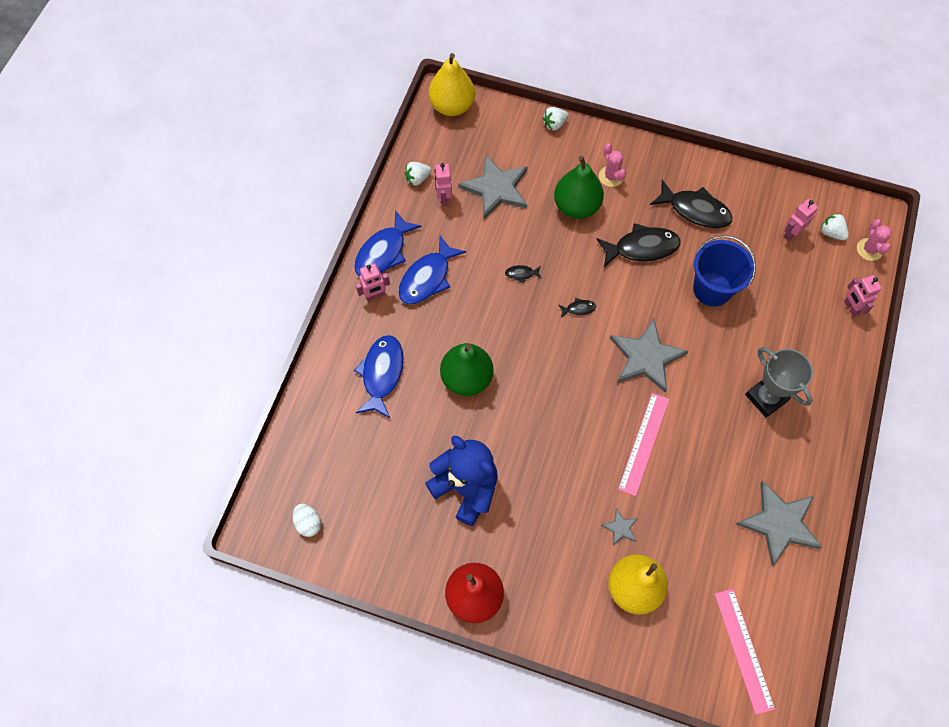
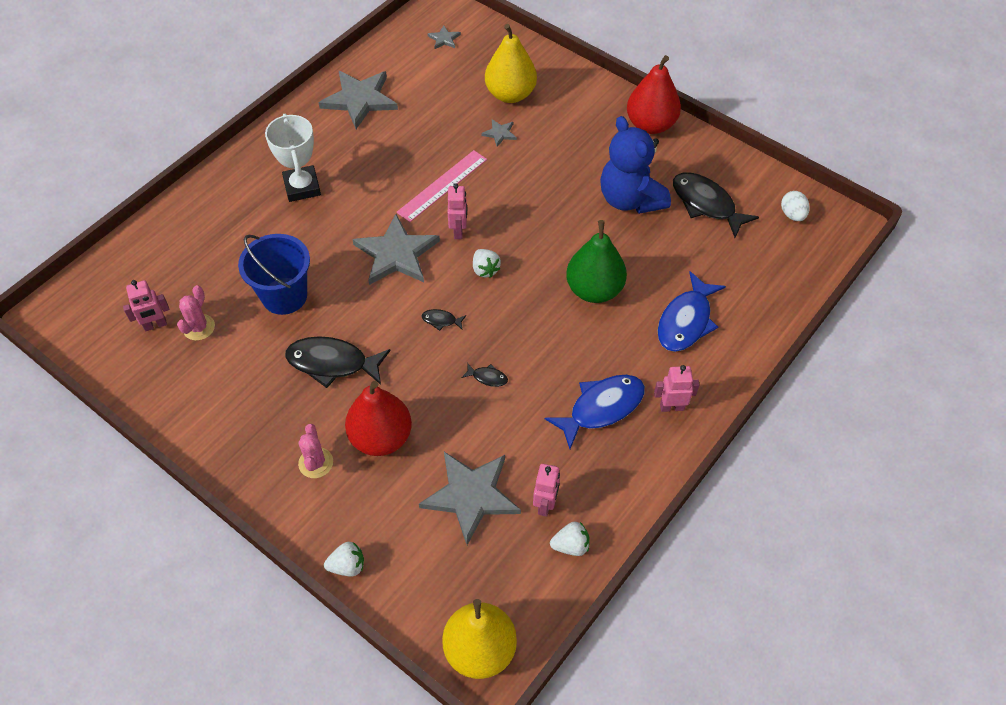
camera: 160 degrees left, 10 degrees down
blue fish [354,210,422,276] -> none
green pear [554,156,604,219] -> red pear [345,381,412,456]
black fish [650,180,733,228] -> black fish moved to [673,172,759,238]
pink ruler [715,589,775,715] -> grey star [428,25,461,49]
grey trophy [745,347,813,418] -> white trophy [265,114,321,202]
white strawberry [821,213,849,240] -> white strawberry moved to [473,249,501,278]
pink robot [844,275,882,316] -> pink robot moved to [448,183,467,239]
pink cactus [857,219,891,261] -> pink cactus moved to [177,285,215,341]

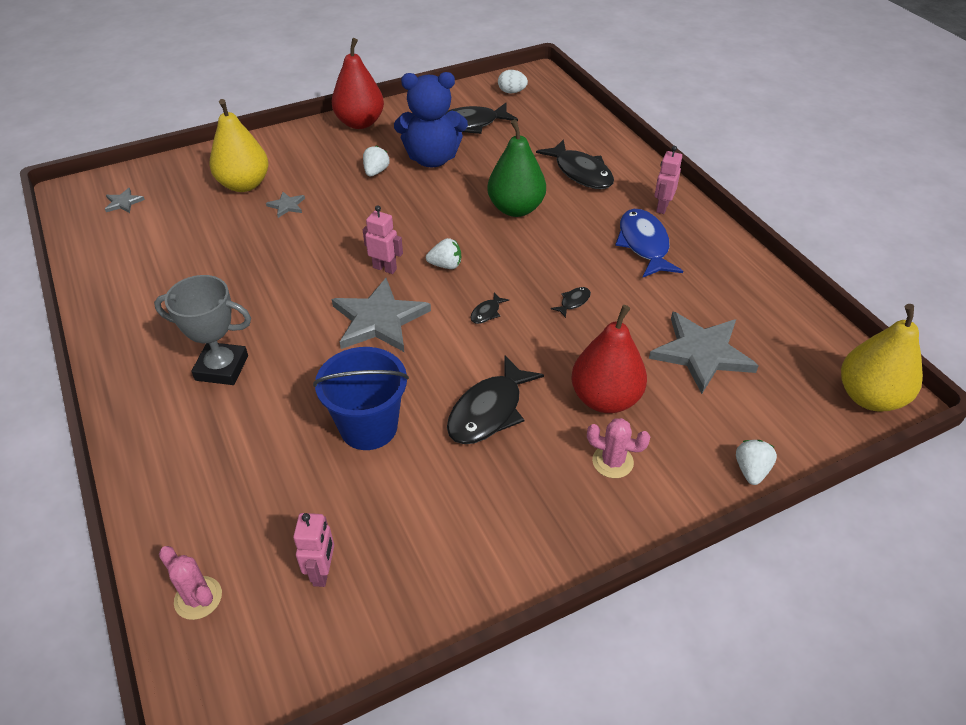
camera: 65 degrees left, 10 degrees down
pink cactus [177,285,215,341] -> pink cactus moved to [159,546,222,620]
white trophy [265,114,321,202] -> grey trophy [154,275,251,385]
grey star [319,71,398,129] -> none
pink ruler [397,150,487,222] -> none
pink robot [533,464,560,517] -> none
white strawberry [550,521,590,556] -> white strawberry moved to [363,146,390,176]
blue fish [658,271,726,352] -> black fish [536,139,614,189]

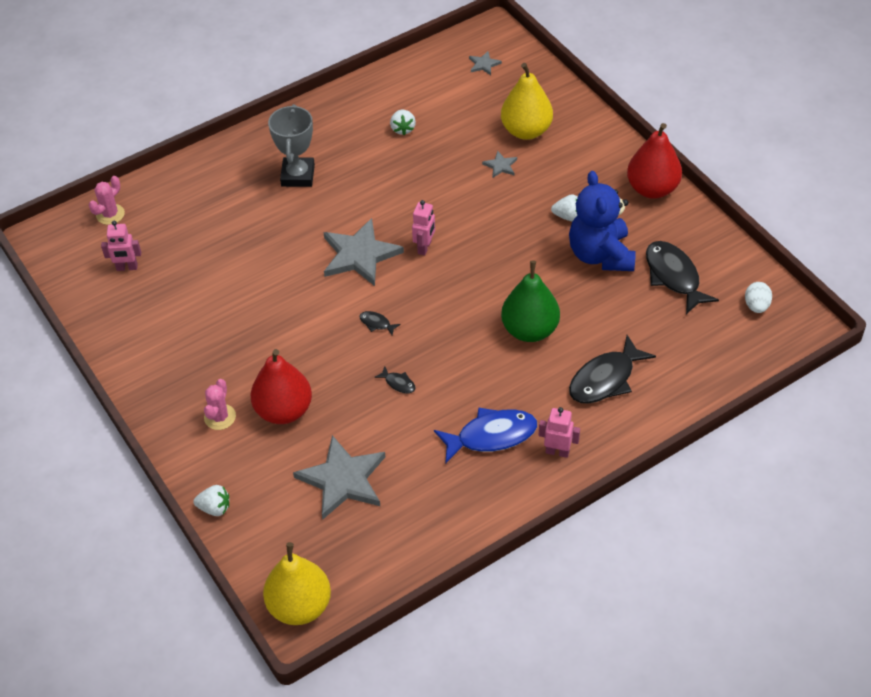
camera: 85 degrees right, 5 degrees up
blue bucket [313,347,409,450] -> none
white strawberry [426,238,461,269] -> white strawberry moved to [390,110,416,135]
black fish [447,355,544,444] -> none

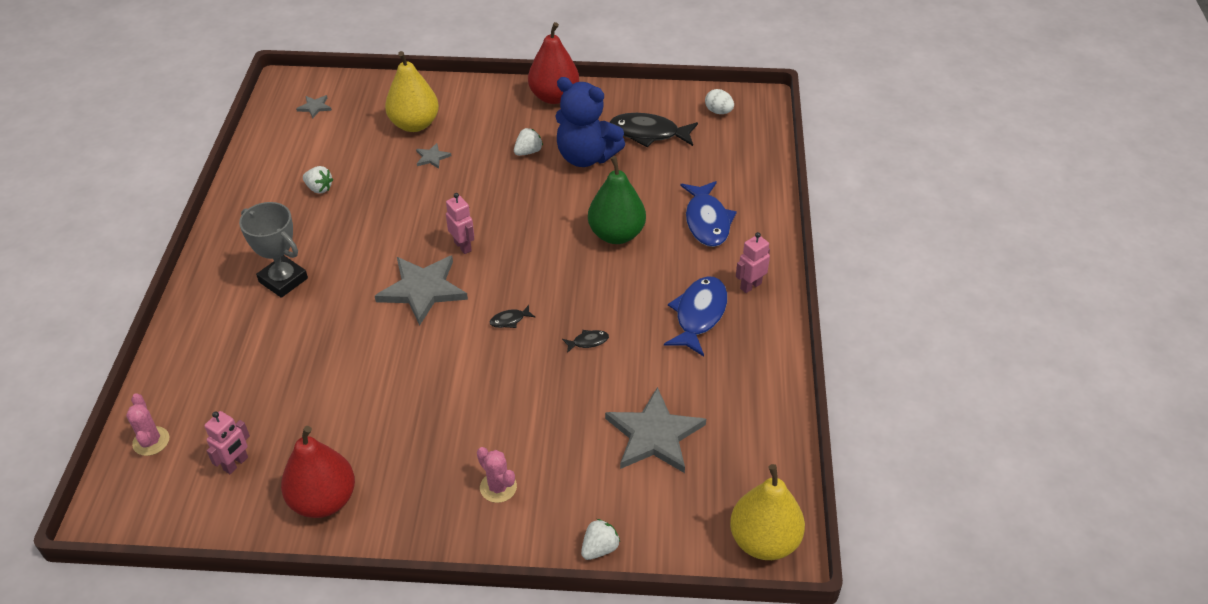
camera: 55 degrees left, 5 degrees down
red pear [251,349,312,424] -> red pear moved to [281,426,355,518]
black fish [569,335,656,404] -> blue fish [680,181,737,247]

